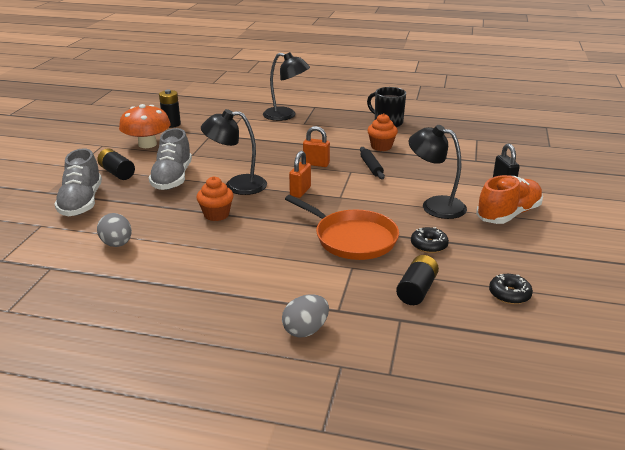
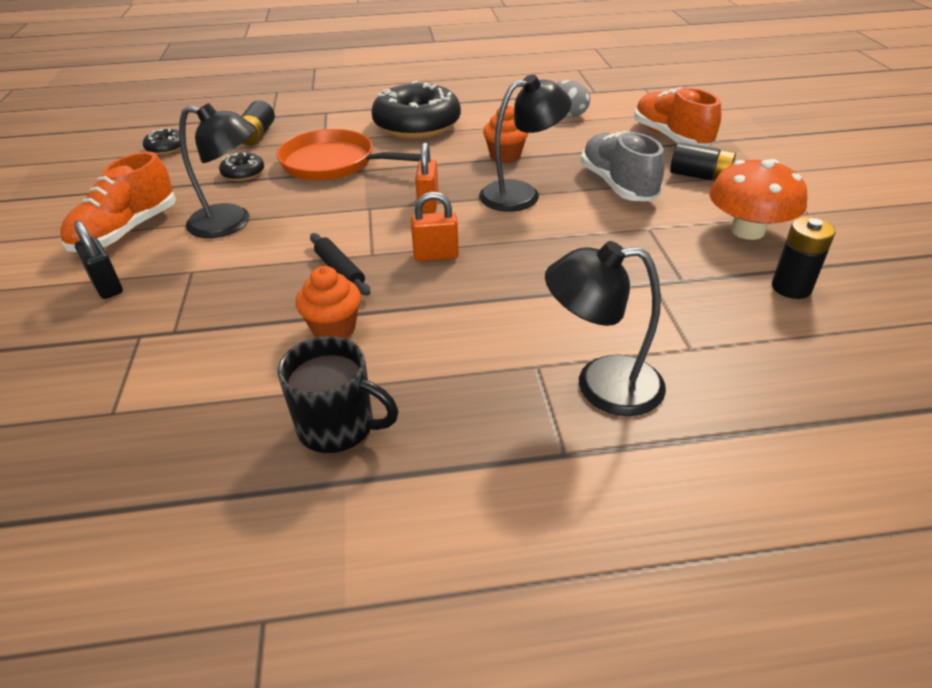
camera: 160 degrees right, 10 degrees up
grey shoe [54,148,102,216] -> orange shoe [634,87,721,147]
grey egg [282,294,329,338] -> none
none -> black donut [372,81,461,139]

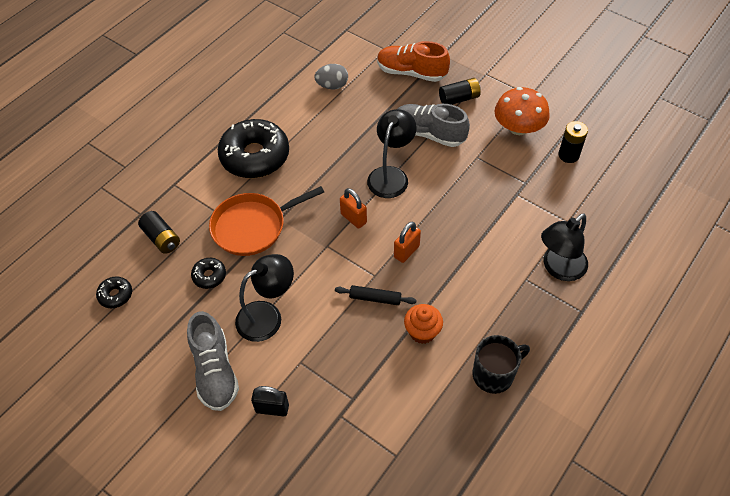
camera: 45 degrees left, 15 degrees up
orange shoe [60,151,176,252] -> grey shoe [187,311,239,411]
orange cupcake [483,105,528,163] -> none

